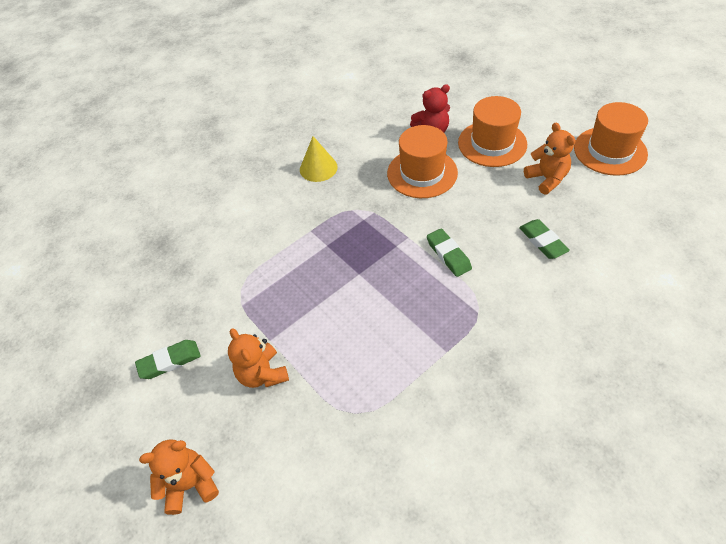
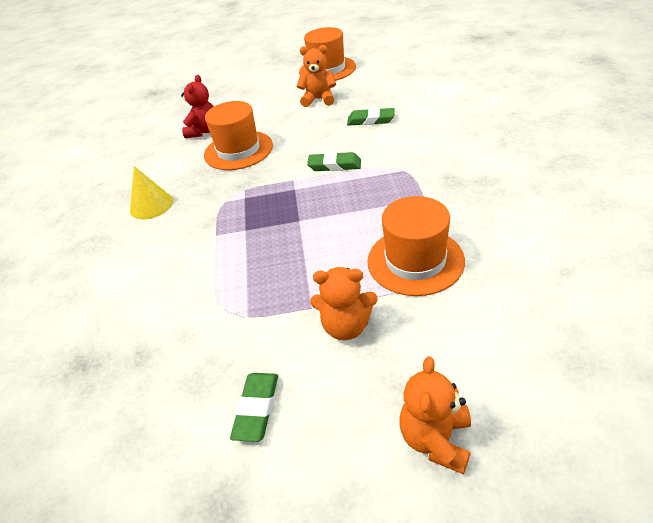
camera: 55 degrees left, 10 degrees down
orange hat [458,96,527,167] -> orange hat moved to [367,196,465,296]

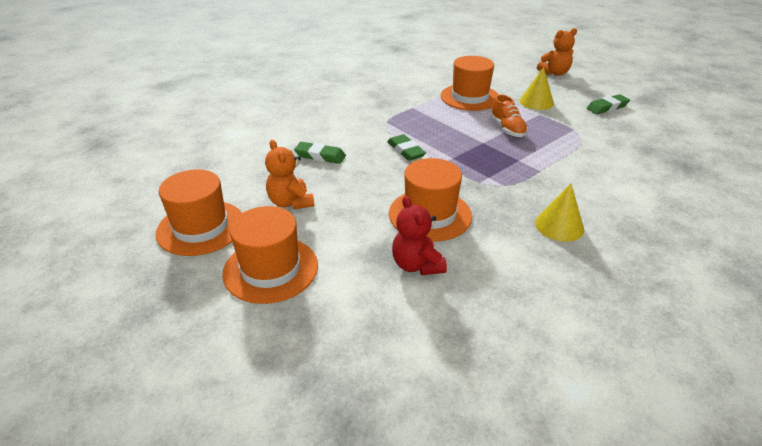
camera: 130 degrees left, 5 degrees down
red teddy bear [181,75,214,138] -> red teddy bear turned 90 degrees counterclockwise [392,196,447,275]
orange teddy bear [310,267,378,340] -> yellow cone [520,67,554,110]
green eraser [347,108,394,126] -> green eraser turned 45 degrees counterclockwise [294,142,346,164]
none -> orange hat [222,206,318,304]
none -> orange shoe [490,94,528,137]

